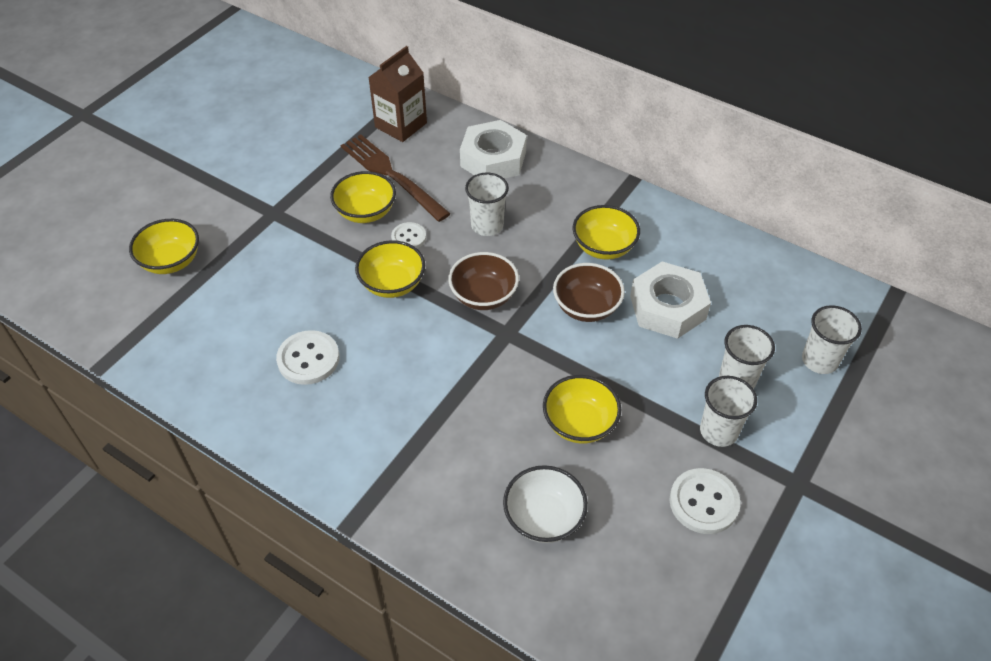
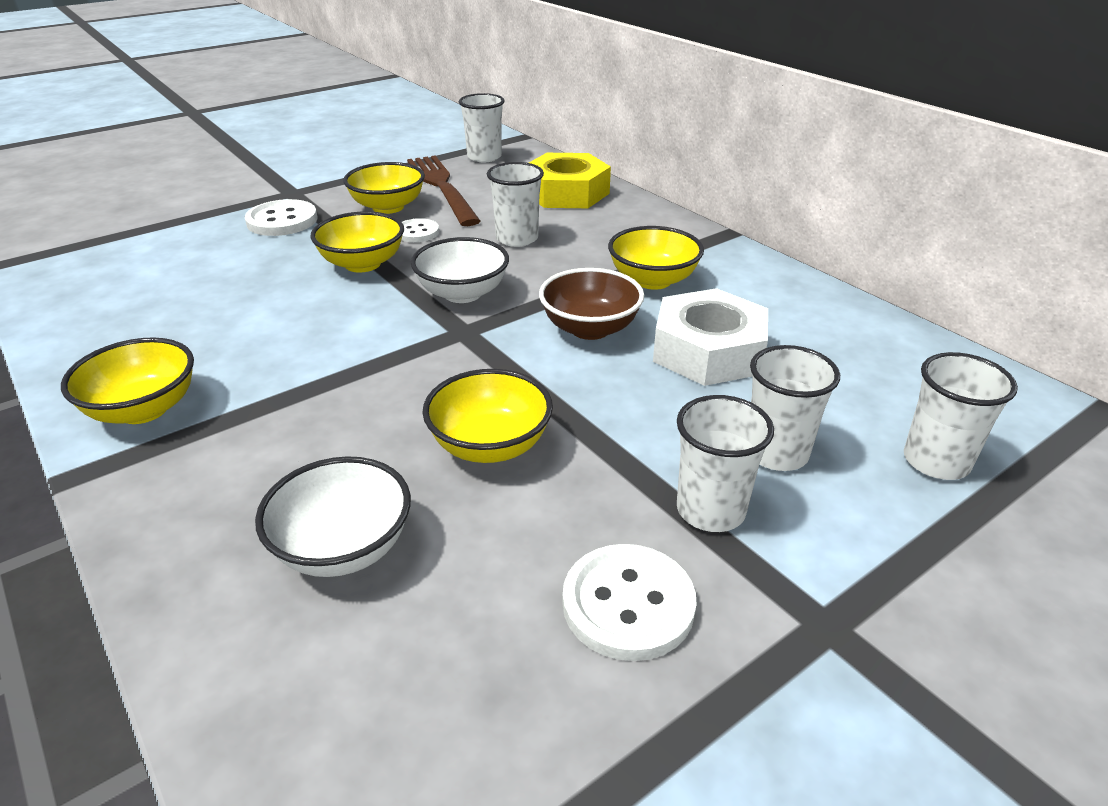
camera: 20 degrees right, 15 degrees down
yellow bowl [129,219,199,274] -> yellow bowl moved to [61,337,194,424]
white button [276,330,339,385] -> white button moved to [245,199,317,236]
brown carton [368,46,427,142] -> white cup [459,93,505,162]
brown bowl [448,252,519,310] -> white bowl [411,237,509,303]
white nut [460,120,527,179] -> yellow nut [529,153,611,208]

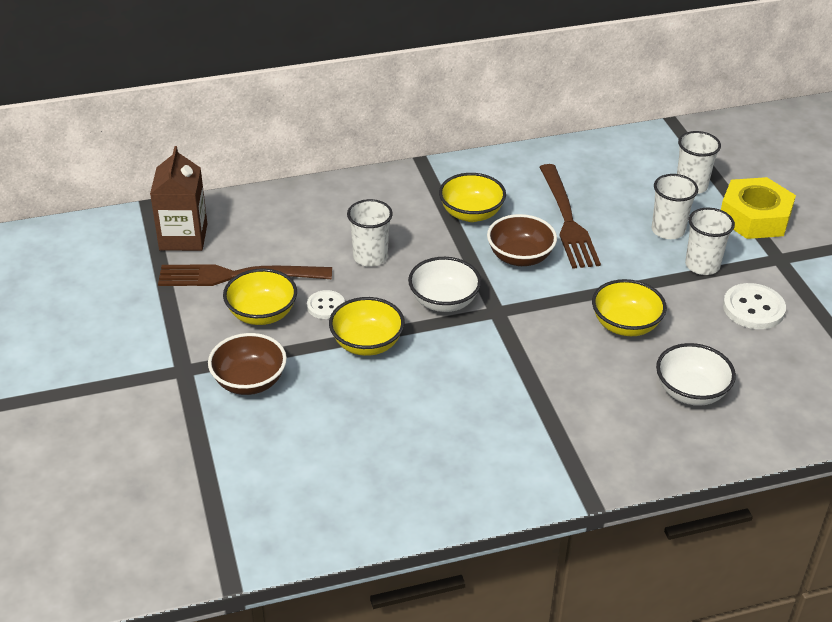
camera: 70 degrees left, 5 degrees up
yellow bowl [61,337,194,424] -> none
white button [245,199,317,236] -> brown bowl [208,333,287,395]
white cup [459,93,505,162] -> brown carton [150,146,207,251]
yellow nut [529,153,611,208] -> yellow nut moved to [721,177,796,239]
white nut [653,288,768,386] -> brown fork [540,164,601,269]

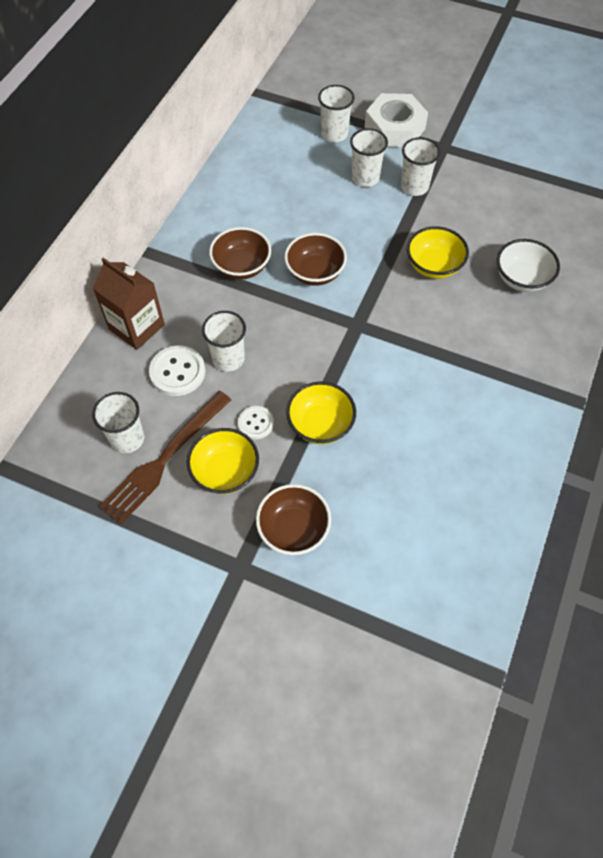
camera: 50 degrees left, 20 degrees up
brown carton [150,146,207,251] -> brown carton moved to [93,258,165,350]
white bowl [408,257,481,312] -> none
yellow bowl [439,173,506,222] -> brown bowl [209,227,271,280]
brown fork [540,164,601,269] -> none
yellow nut [721,177,796,239] -> white nut [364,93,428,147]
white button [723,283,786,329] -> white button moved to [149,345,205,396]
none -> white cup [92,392,144,453]

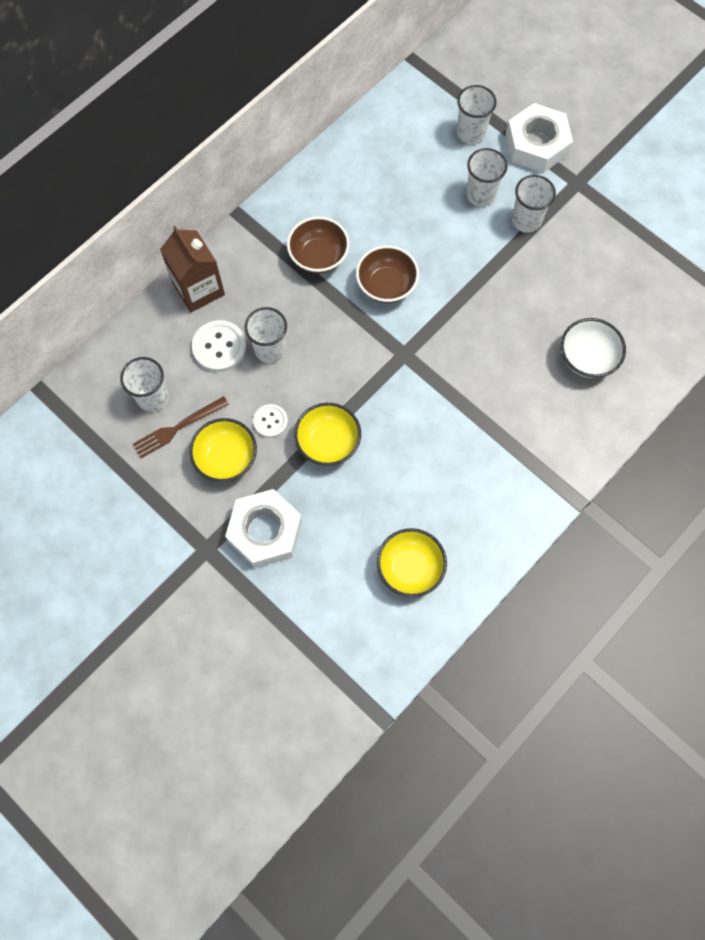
camera: 20 degrees right, 10 degrees up
brown fork [99,391,231,525] -> brown fork [133,396,229,458], size x0.64
brown bowl [256,484,331,555] -> white nut [225,489,302,568]
yellow bowl [407,226,469,279] -> yellow bowl moved to [377,528,447,597]

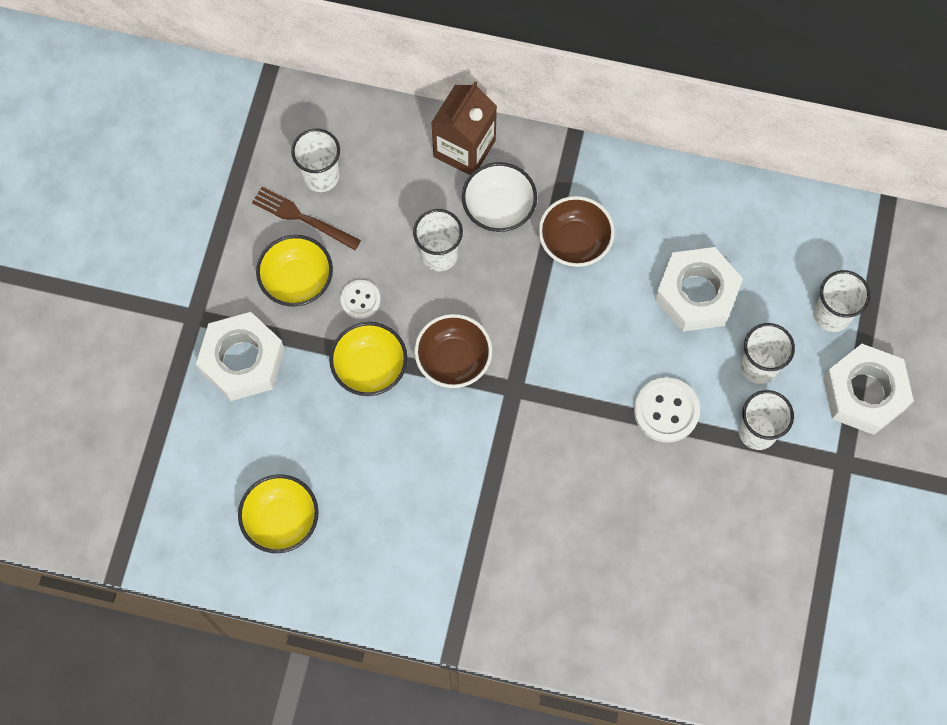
camera: 60 degrees right, 0 degrees up
white button [192,320,246,372] -> white button moved to [634,377,700,443]
brown bowl [356,245,419,303] -> brown bowl moved to [414,314,492,388]
white bowl [561,318,626,378] -> white bowl moved to [462,162,537,232]
none -> white nut [655,247,743,332]

